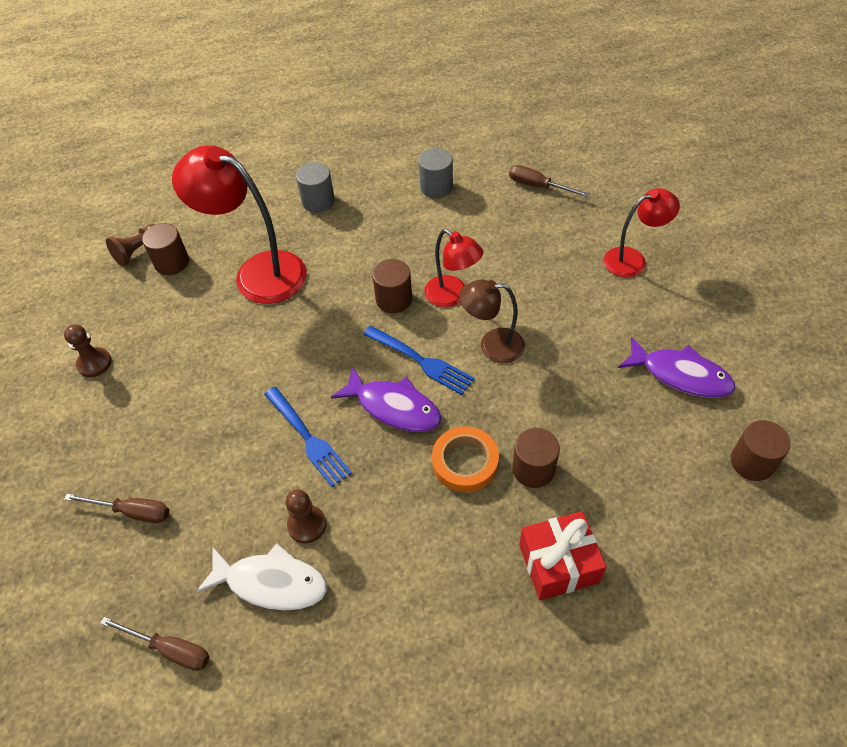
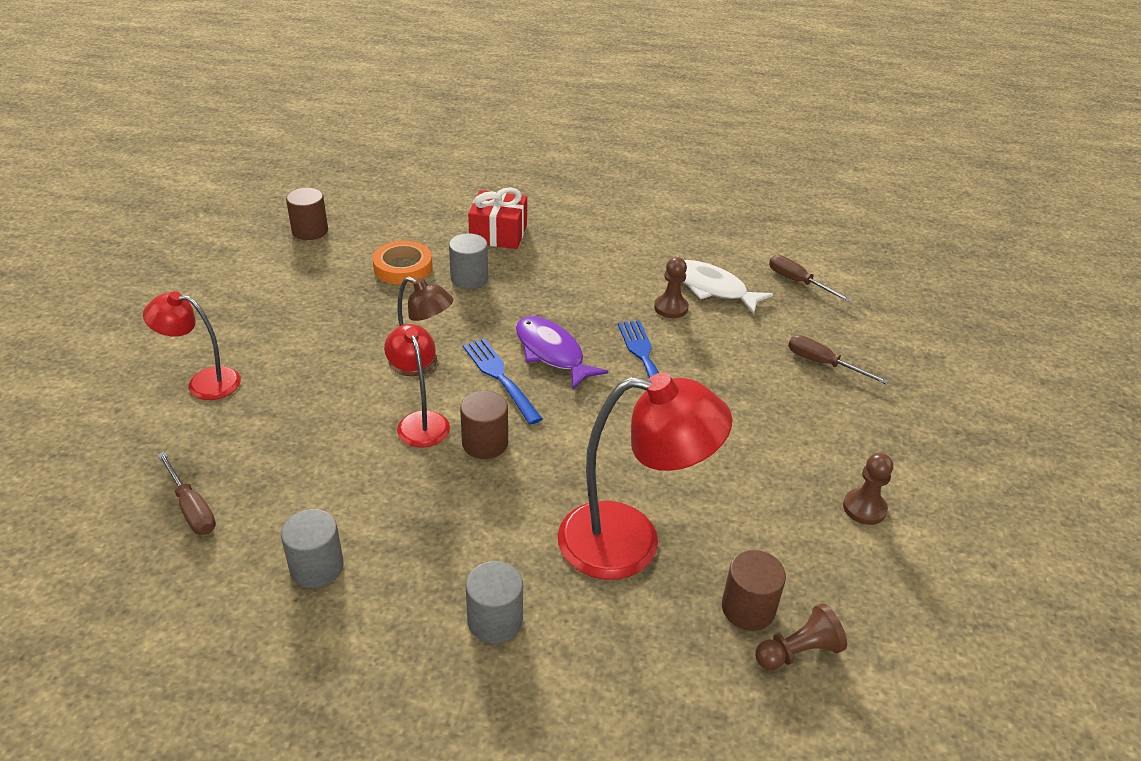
camera: 160 degrees left, 15 degrees down
red lamp [172,145,307,304] -> red lamp turned 45 degrees counterclockwise [558,373,732,580]
orange tape [432,426,499,493] -> orange tape moved to [372,241,433,285]
brown cylinder [512,428,560,488] -> grey cylinder [449,233,488,289]
purple fish [618,336,736,398] -> none

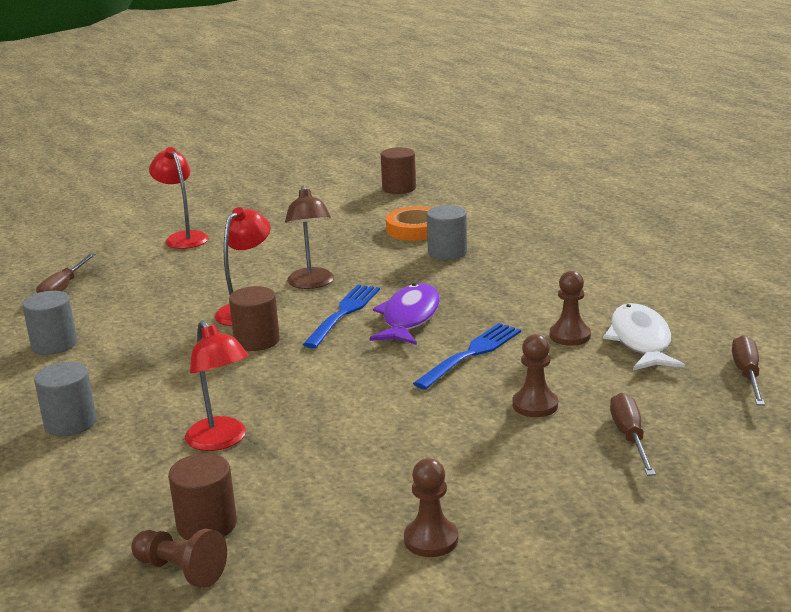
camera: 55 degrees right, 15 degrees down
red gift [468,188,527,249] -> none
red lamp [558,373,732,580] -> red lamp [185,320,249,451], size x0.58
none -> brown pawn [513,334,558,417]

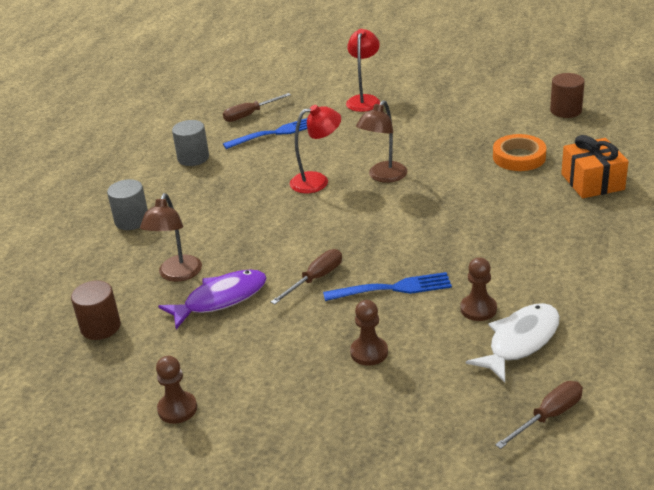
camera: 45 degrees right, 10 degrees up
brown pawn [131,529,227,588] -> none
red lamp [185,320,249,451] -> brown lamp [140,193,202,282]
brown cylinder [229,286,280,351] -> none
blue fork [302,285,380,348] -> blue fork moved to [223,118,307,149]
purple fish [370,283,440,345] -> purple fish moved to [158,270,267,329]
grey cylinder [427,205,467,260] -> none
brown screwdriver [610,393,656,476] -> brown screwdriver moved to [271,249,342,304]
none -> orange gift [561,135,629,198]

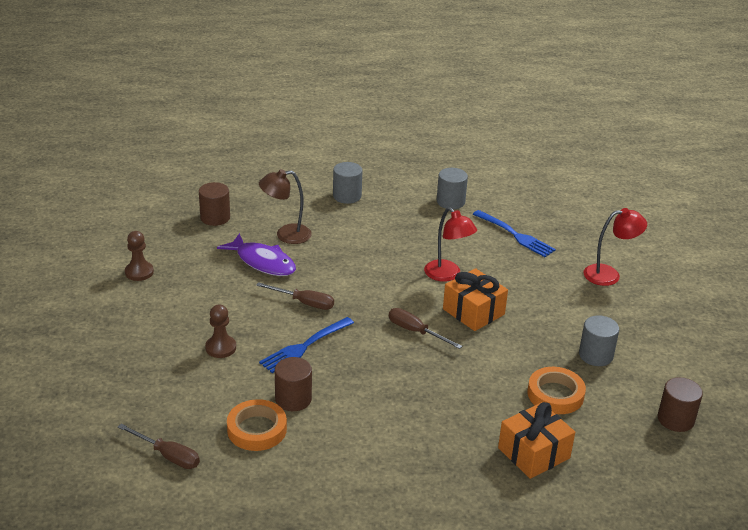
camera: 65 degrees right, 0 degrees up
brown screwdriver [223,93,291,122] -> brown screwdriver moved to [389,308,462,349]
blue fork [323,272,452,301] -> blue fork turned 75 degrees clockwise [259,317,354,373]
brown lamp [356,100,407,183] -> orange gift [443,268,508,331]
brown pawn [460,257,497,321] -> brown cylinder [275,357,312,411]
white fish [466,303,560,383] -> orange tape [227,399,287,451]
none -> grey cylinder [579,315,619,366]

